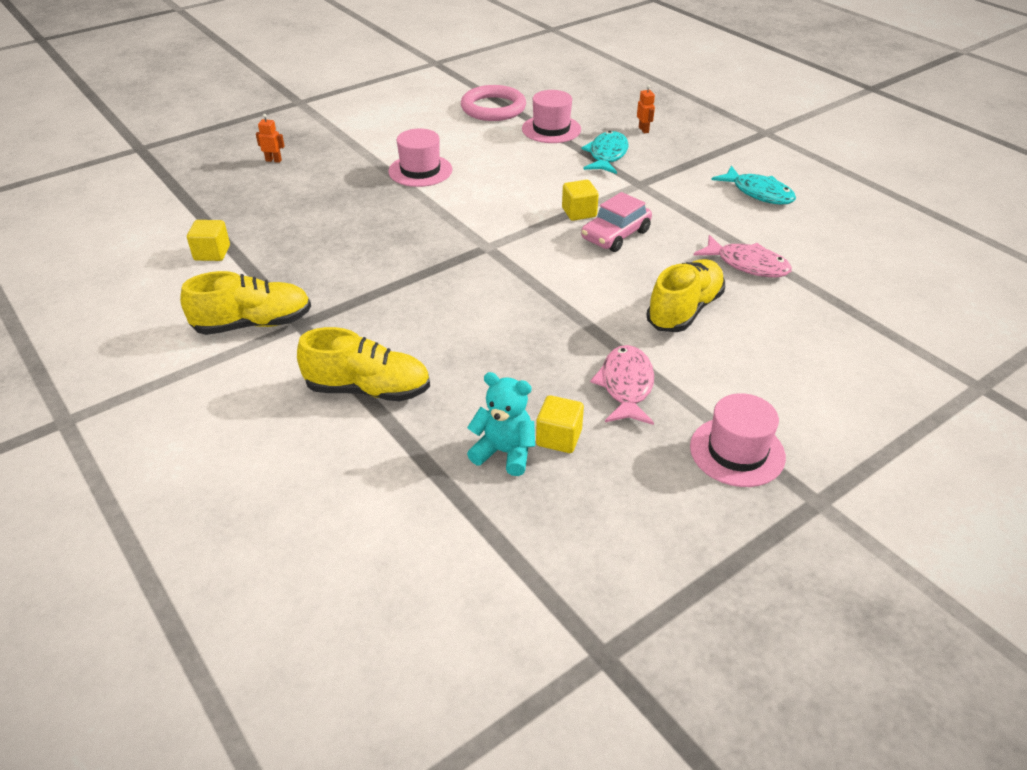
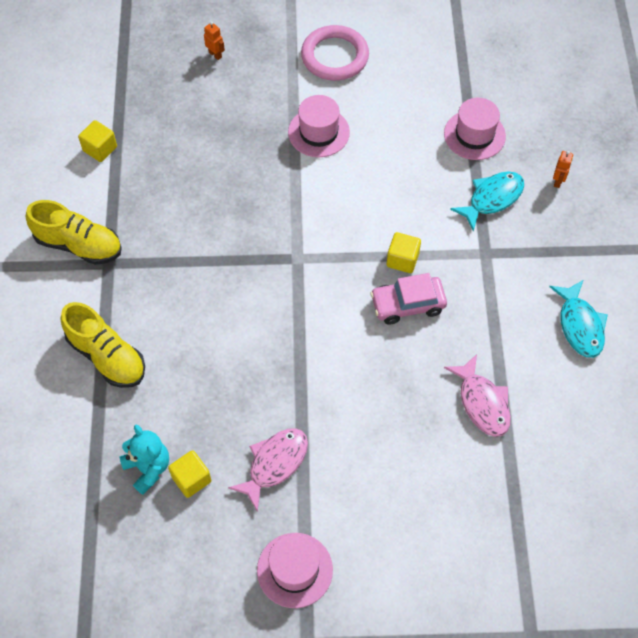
camera: 35 degrees right, 20 degrees up
pink ring [461,85,526,121] -> pink ring moved to [301,25,369,81]
yellow shoe [646,259,725,332] -> none

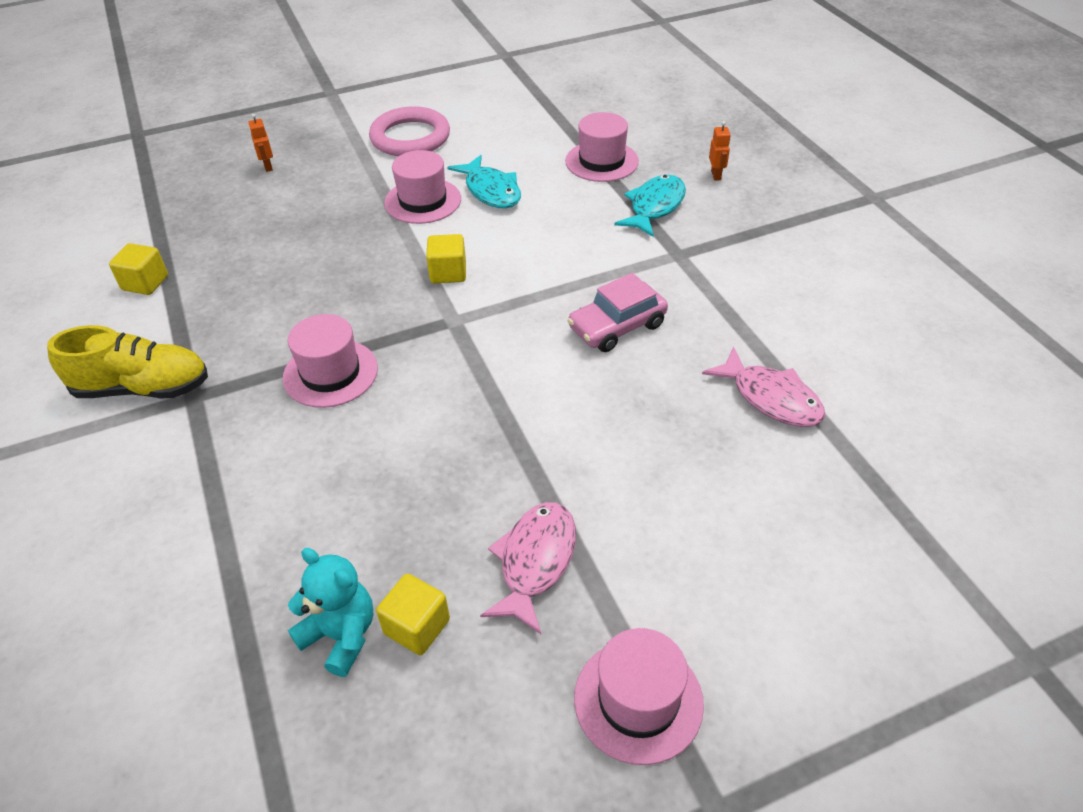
camera: 20 degrees left, 15 degrees down
yellow shoe [61,302,145,388] -> none
orange robot [204,21,225,60] -> orange robot turned 135 degrees counterclockwise [248,114,273,172]
yellow cube [387,232,421,273] -> yellow cube moved to [426,234,466,283]
turquoise fish [549,280,608,358] -> turquoise fish moved to [447,155,521,208]
none -> pink hat [283,314,378,408]

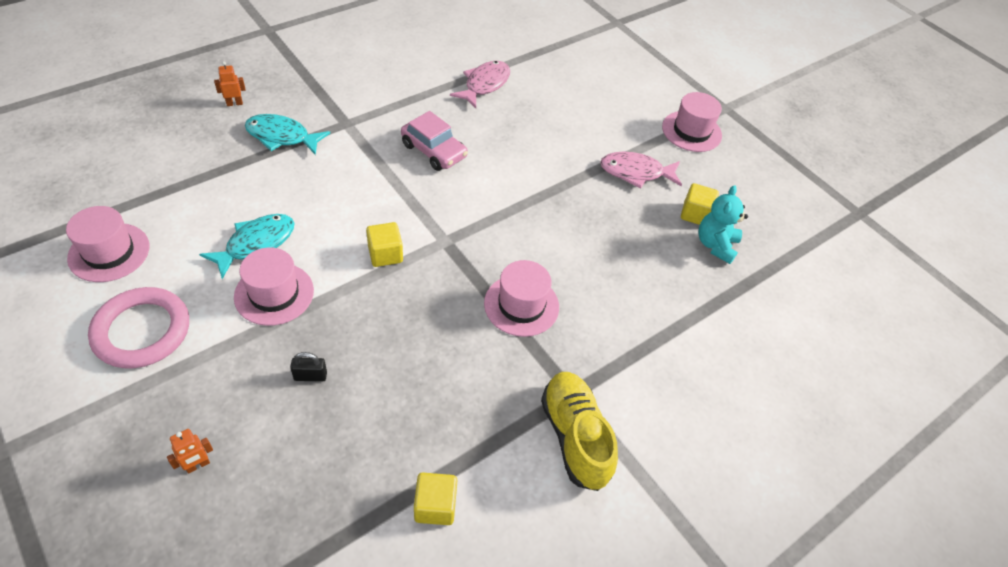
camera: 110 degrees left, 5 degrees up
pink hat [565,112,639,182] -> pink hat moved to [66,206,149,282]
none -> black padlock [290,352,327,382]

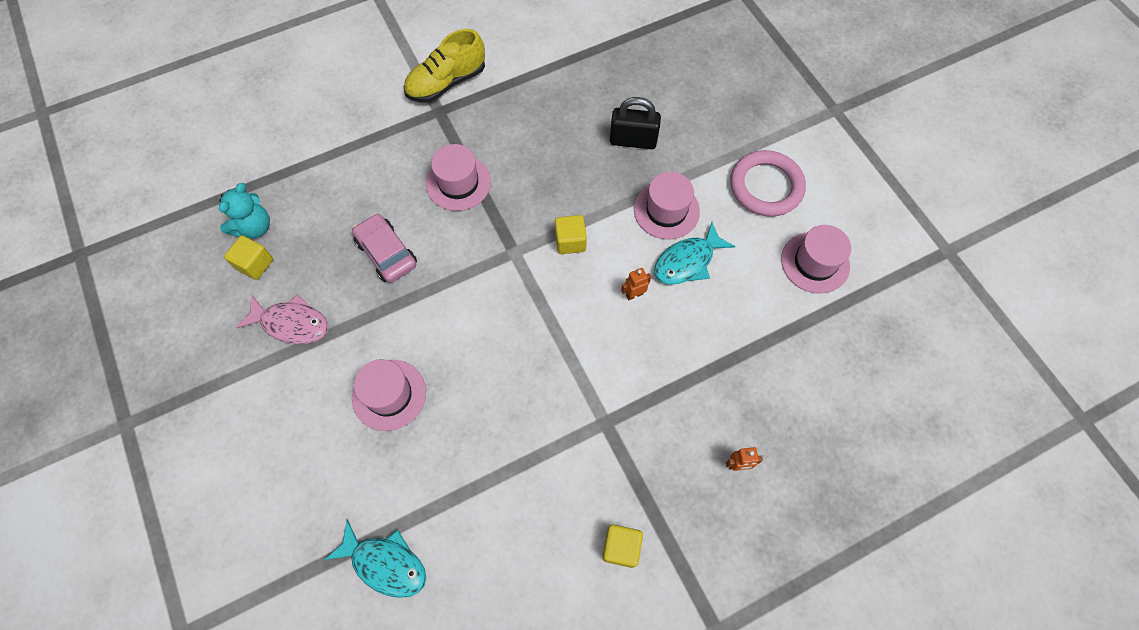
camera: 165 degrees left, 15 degrees up
orange robot [167,429,213,474] -> orange robot moved to [621,268,651,300]
turquoise fish [245,114,330,155] -> turquoise fish moved to [324,520,426,598]
black padlock [290,352,327,382] -> black padlock [610,97,661,149], size x1.92
pink car [401,111,468,171] -> pink car moved to [352,213,417,283]
yellow cube [414,473,457,525] -> yellow cube moved to [602,525,643,568]
pink fish [450,61,510,108] -> none
yellow shoe [541,372,618,491] -> yellow shoe turned 60 degrees clockwise [404,29,485,103]
pink hat [662,92,722,152] -> pink hat moved to [352,359,426,431]

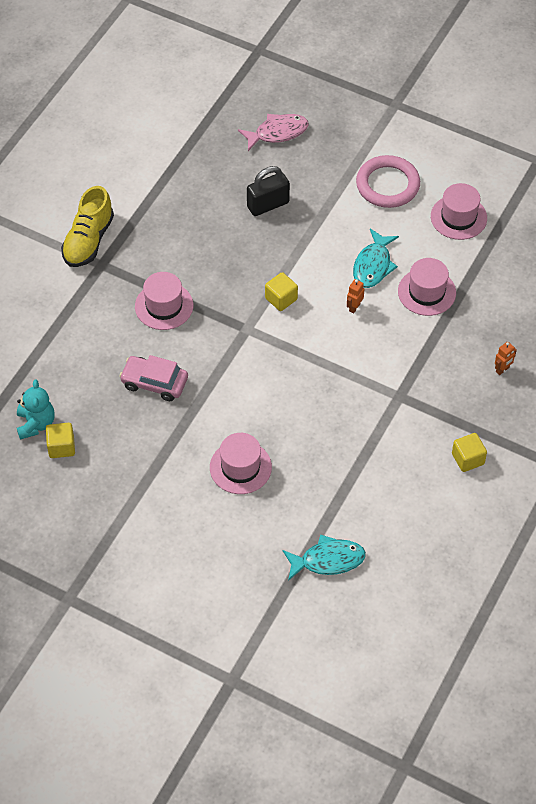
camera: 35 degrees left, 10 degrees down
pink fish [236,294,328,344] -> pink fish moved to [238,114,309,151]
pink hat [634,172,700,239] -> pink hat moved to [398,258,456,316]

